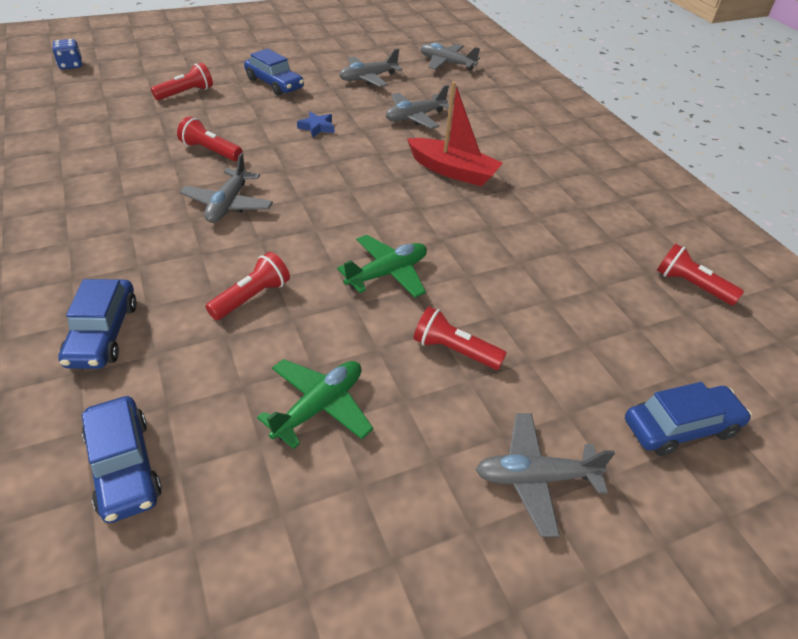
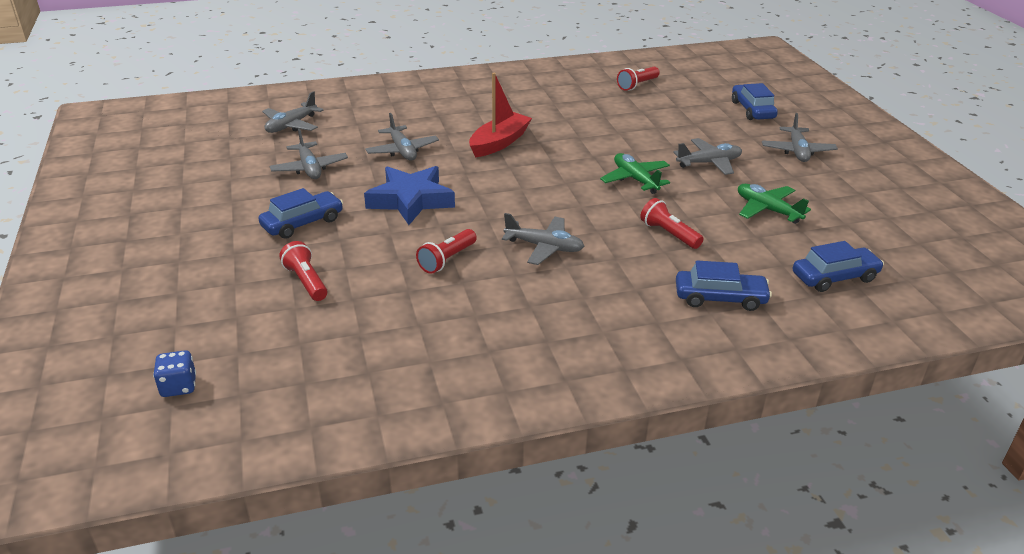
camera: 80 degrees left, 10 degrees down
blue star [297,112,334,137] -> blue star [364,166,455,225], size x2.26
red flashlight [413,306,507,370] -> grey plane [673,138,742,175]

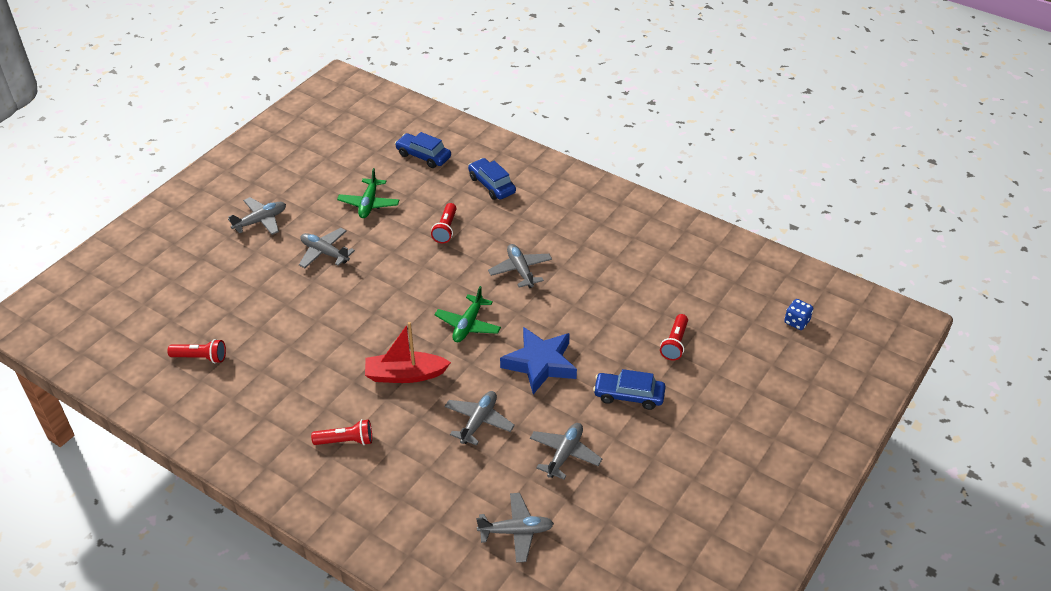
camera: 130 degrees left, 10 degrees up
red flashlight [416,229,477,274] -> red flashlight moved to [311,419,372,445]
green plane [600,153,670,194] -> green plane moved to [434,286,501,342]
blue car [732,83,778,120] -> none

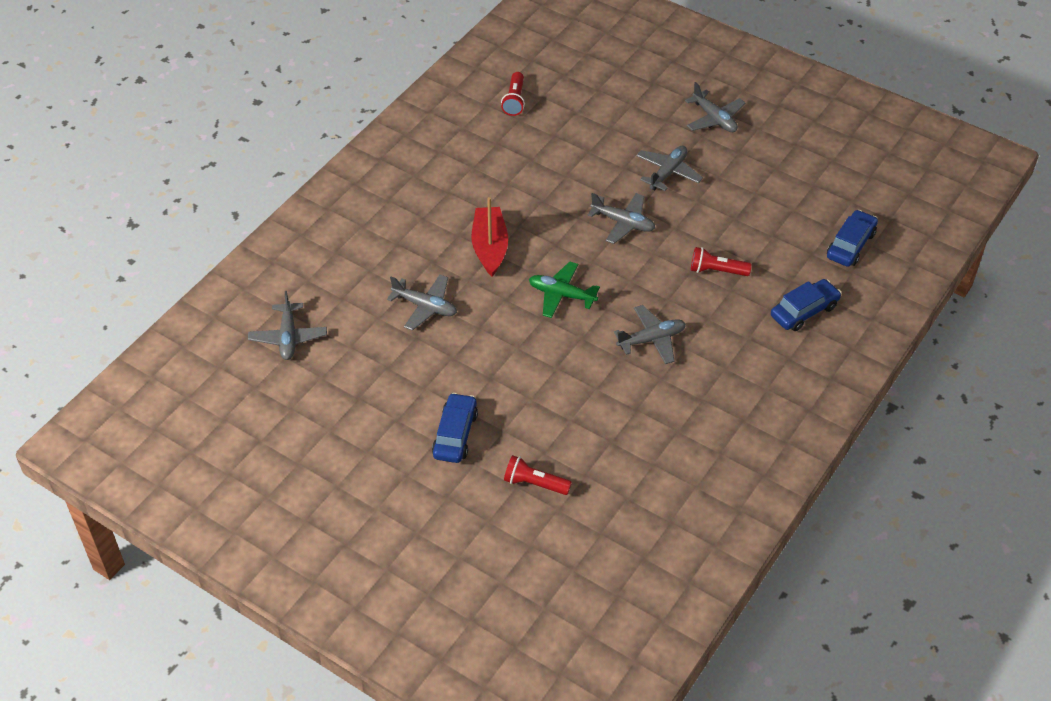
camera: 90 degrees right, 5 degrees up
red flashlight [311,419,372,445] -> none
green plane [337,168,399,218] -> none
blue star [500,327,577,394] -> none
grey plane [530,423,602,480] -> grey plane moved to [588,193,655,244]
blue dice [784,299,813,330] -> none

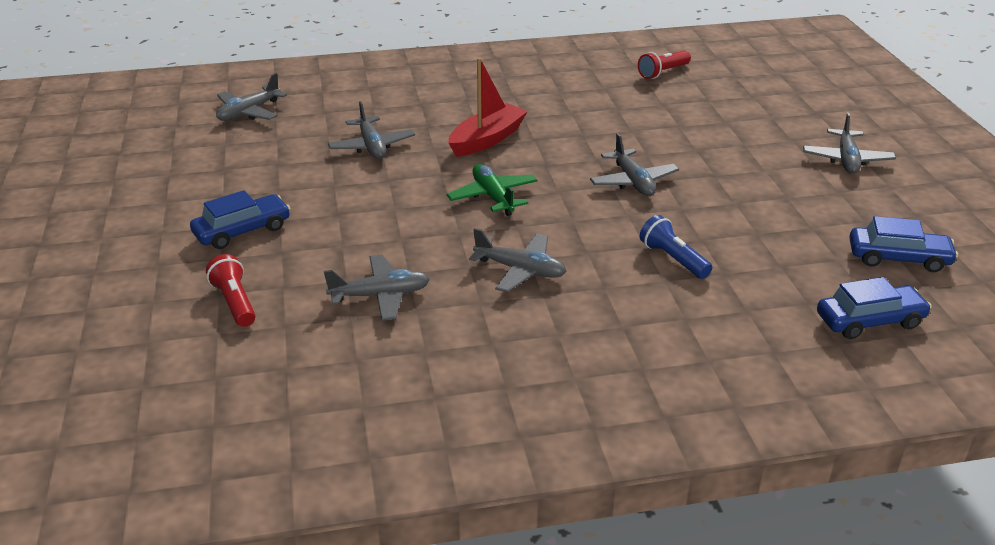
camera: 45 degrees right, 15 degrees down
grey plane [636,146,703,191] -> grey plane moved to [324,255,430,321]
red flashlight [691,247,752,276] -> blue flashlight [640,215,712,279]
blue car [771,279,842,331] -> blue car moved to [849,216,958,272]

